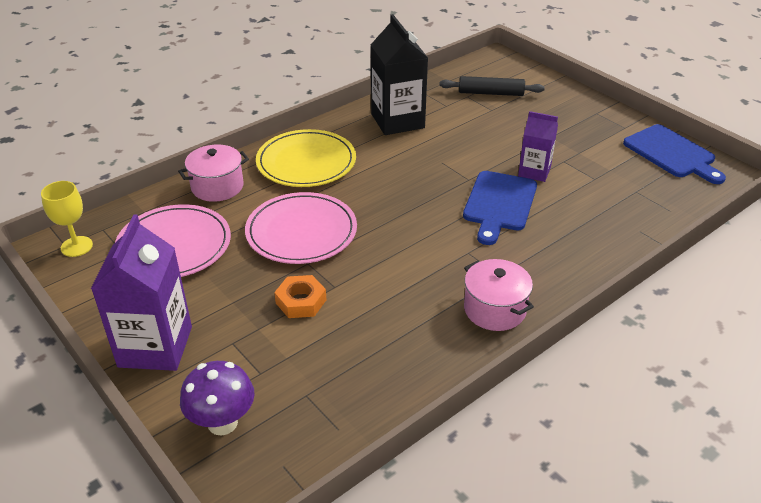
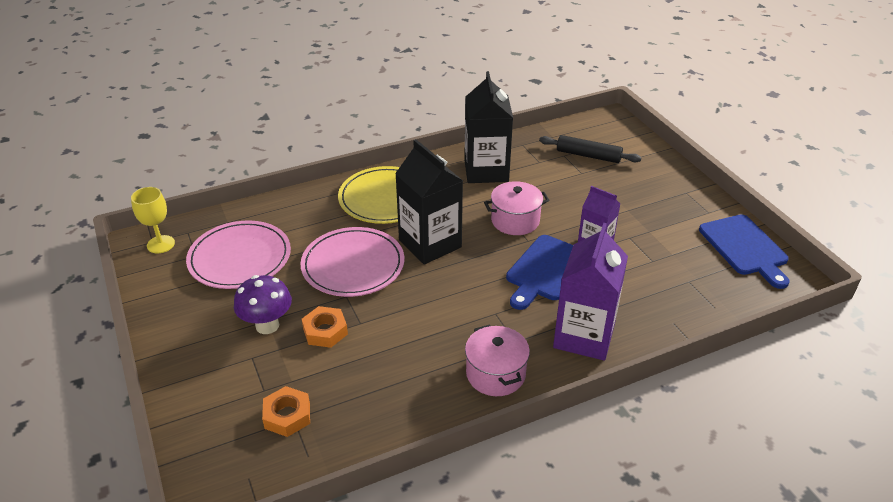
camera: 15 degrees right, 0 degrees up
purple carton [91,215,192,371] -> purple carton moved to [553,223,628,361]
pink pot [178,145,249,202] -> pink pot moved to [484,181,549,235]
purple mushroom [180,361,255,436] -> purple mushroom moved to [234,275,292,334]
none -> orange nut [262,386,310,437]
none -> black carton [395,139,463,264]

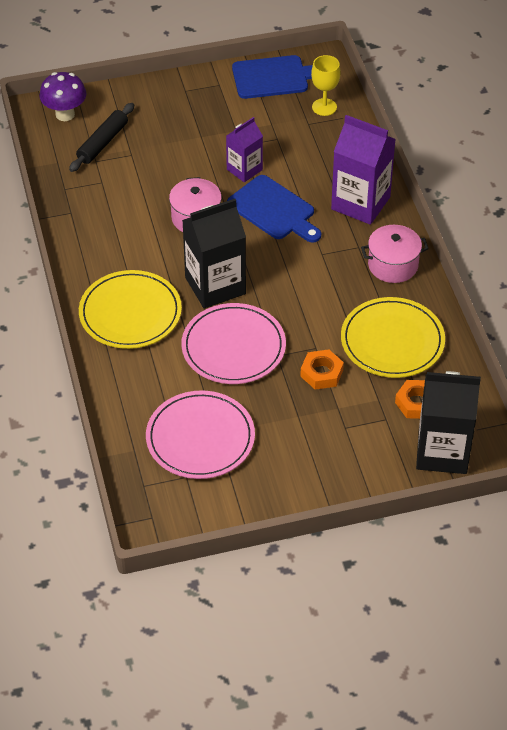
camera: 80 degrees left, 10 degrees up
yellow goblet [131,187,175,253] -> yellow goblet moved to [311,55,341,116]
purple mushroom [234,275,292,334] -> purple mushroom moved to [39,72,86,121]
black carton [464,71,513,183] -> black carton moved to [416,371,481,474]
none -> yellow plate [341,297,445,378]

